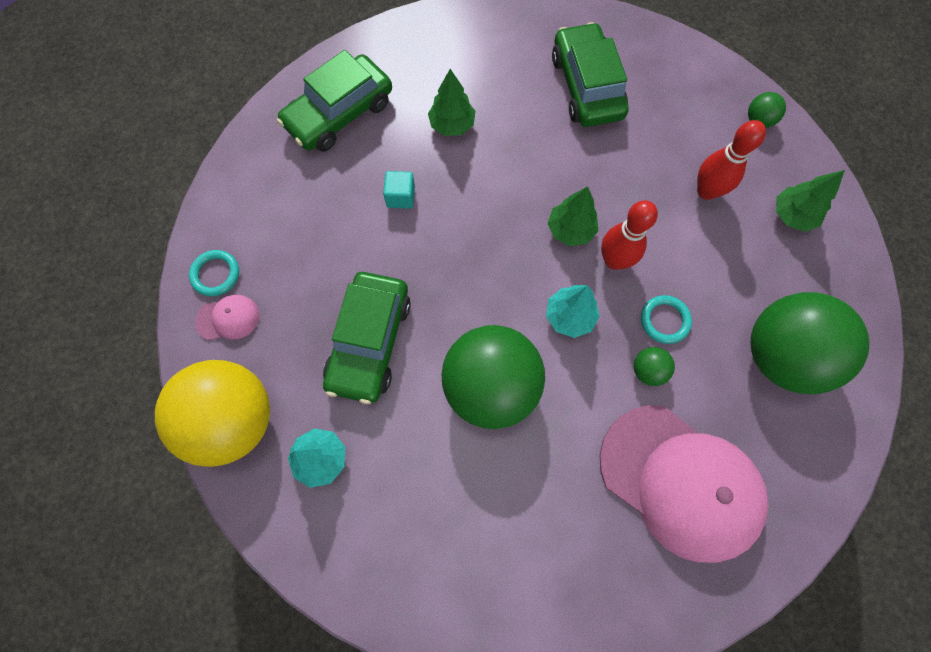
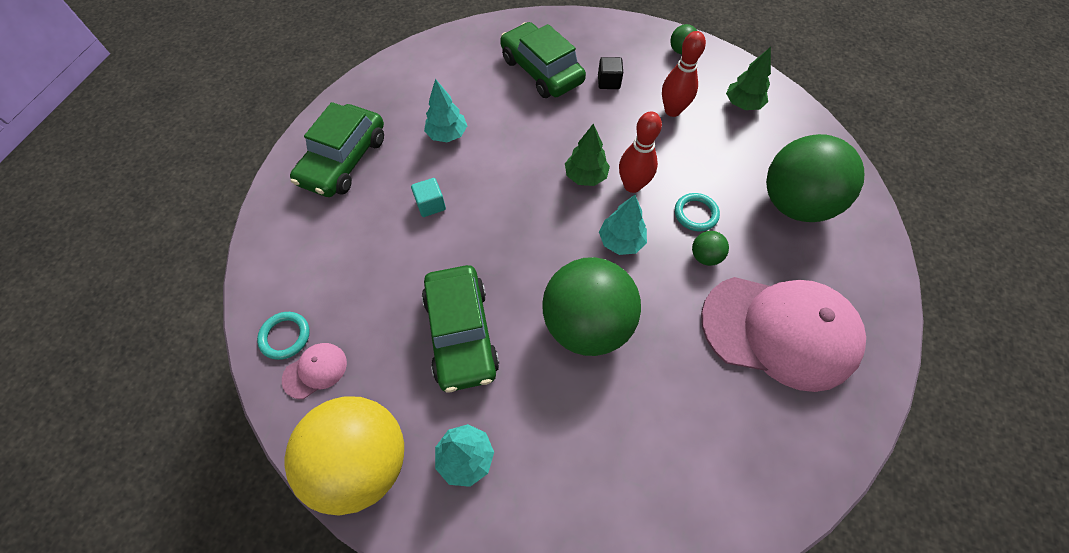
camera: 25 degrees left, 10 degrees down
green tree [428,69,475,136] -> turquoise tree [424,79,467,142]
none -> black cube [598,57,623,89]

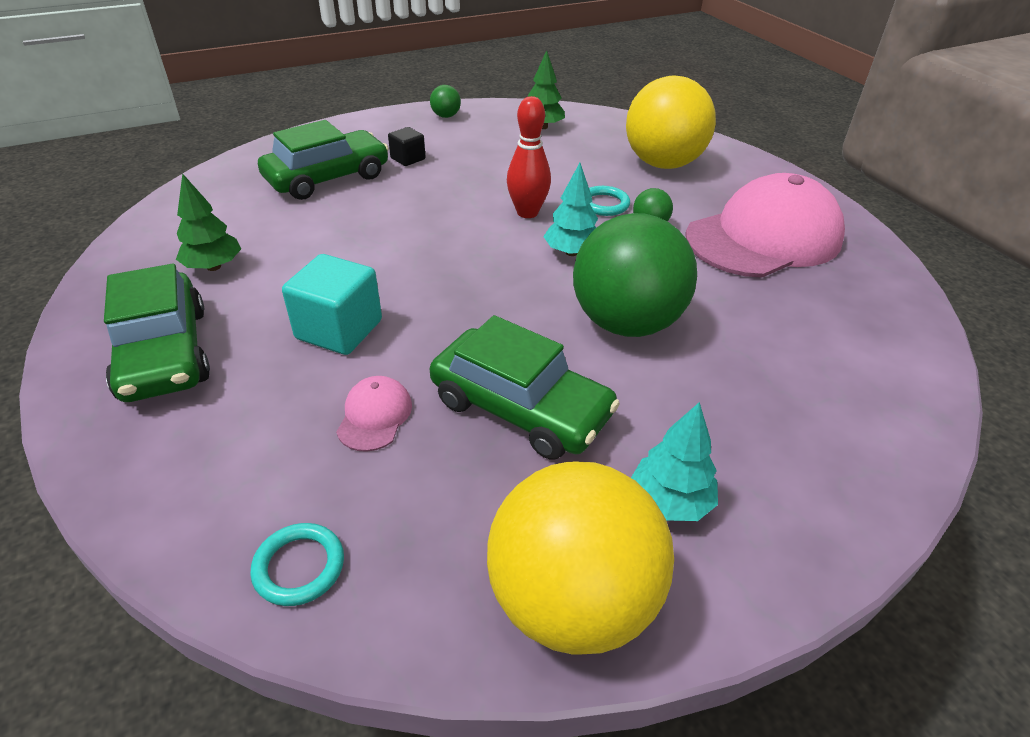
camera: 45 degrees left, 20 degrees down
pink cap [282,343,347,399] -> pink cap moved to [336,376,412,452]
turquoise cube [411,178,446,217] -> turquoise cube [282,254,382,355], size x1.77
turquoise tree [424,79,467,142] -> none
green car [500,22,586,98] -> green car turned 135 degrees clockwise [258,120,389,200]
green tree [565,124,610,186] -> green tree moved to [176,173,241,271]
red bowling pin [662,31,706,117] -> none
green ball [766,134,864,222] -> yellow ball [626,76,716,169]

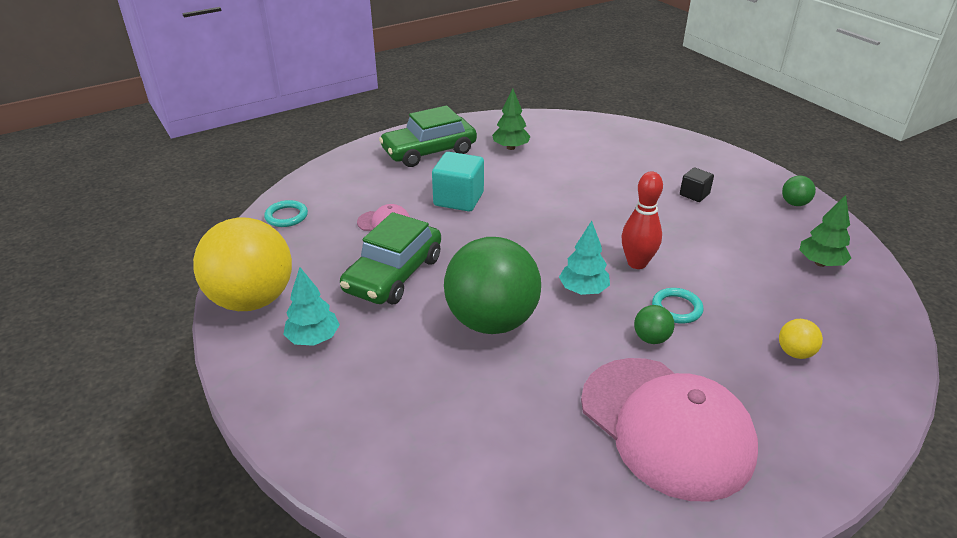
camera: 85 degrees right, 5 degrees down
green car [258,120,389,200] -> none
yellow ball [626,76,716,169] -> yellow ball [779,319,823,359], size x0.40

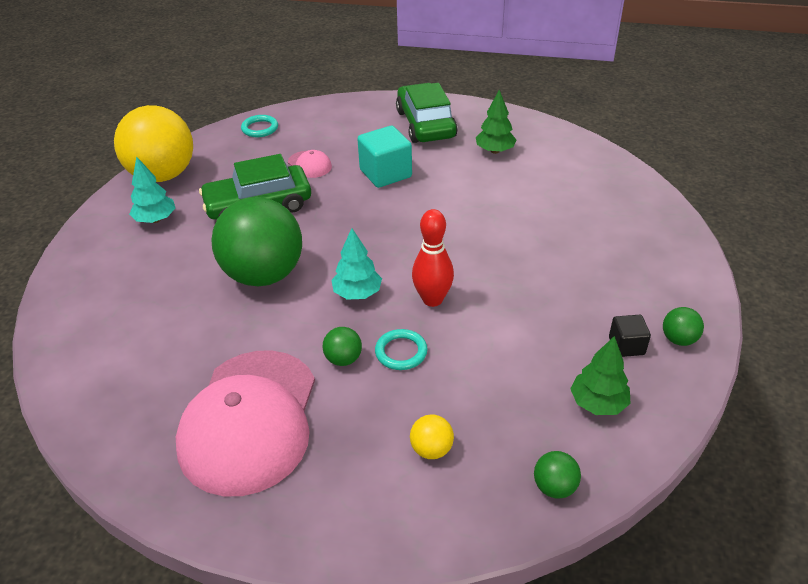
camera: 45 degrees right, 5 degrees up
green car [379,105,477,167] -> green car turned 60 degrees clockwise [396,83,458,143]
black cube [680,168,714,202] -> black cube moved to [609,315,651,357]
none -> green ball [534,451,581,499]

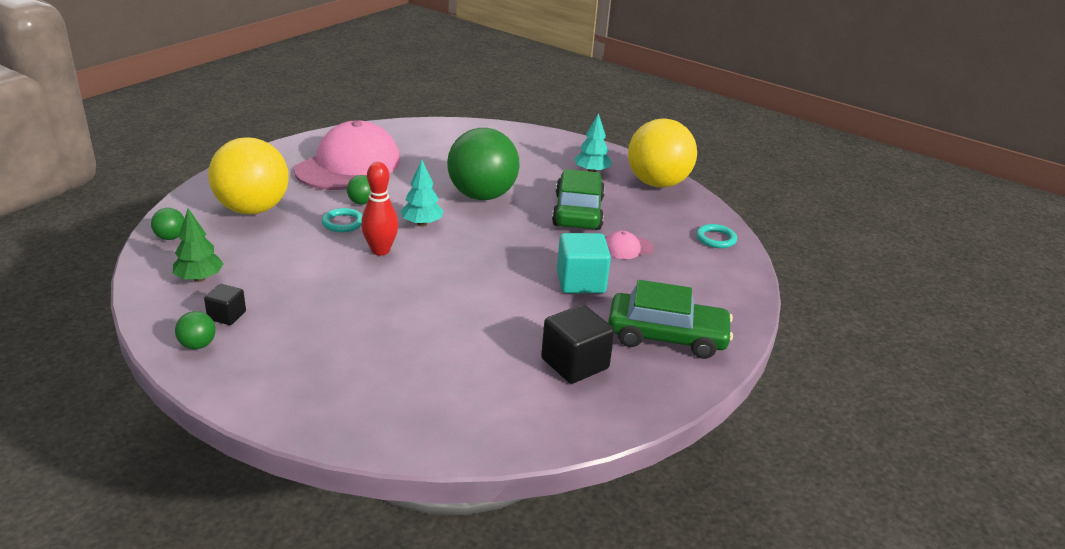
camera: 110 degrees right, 10 degrees down
pink cap [176,350,315,496] -> pink cap turned 90 degrees clockwise [294,120,400,190]
yellow ball [410,414,454,459] -> yellow ball [209,137,289,215], size x2.50
green tree [476,90,516,154] -> black cube [541,305,615,384]

